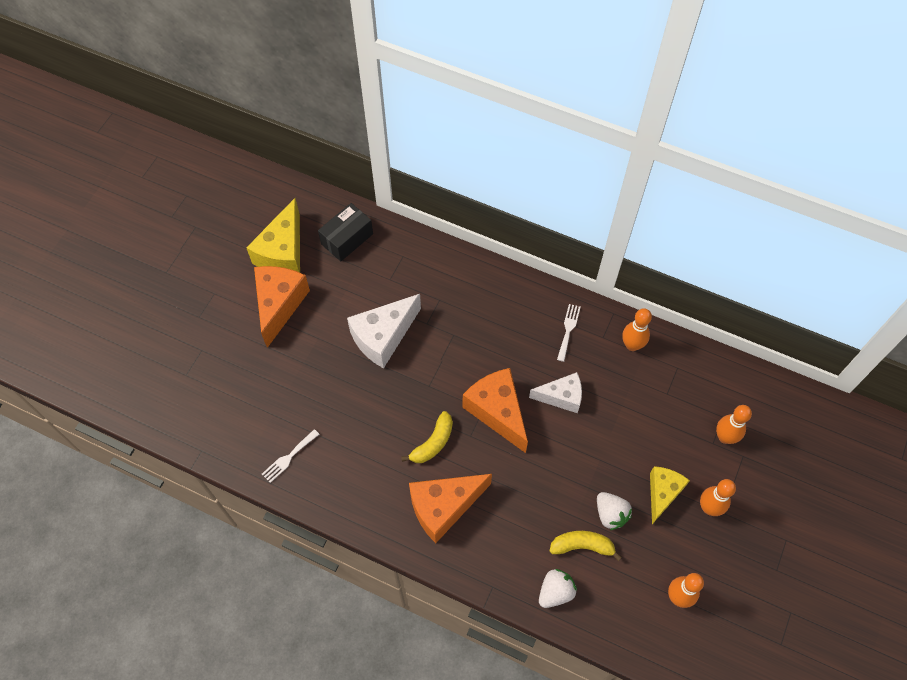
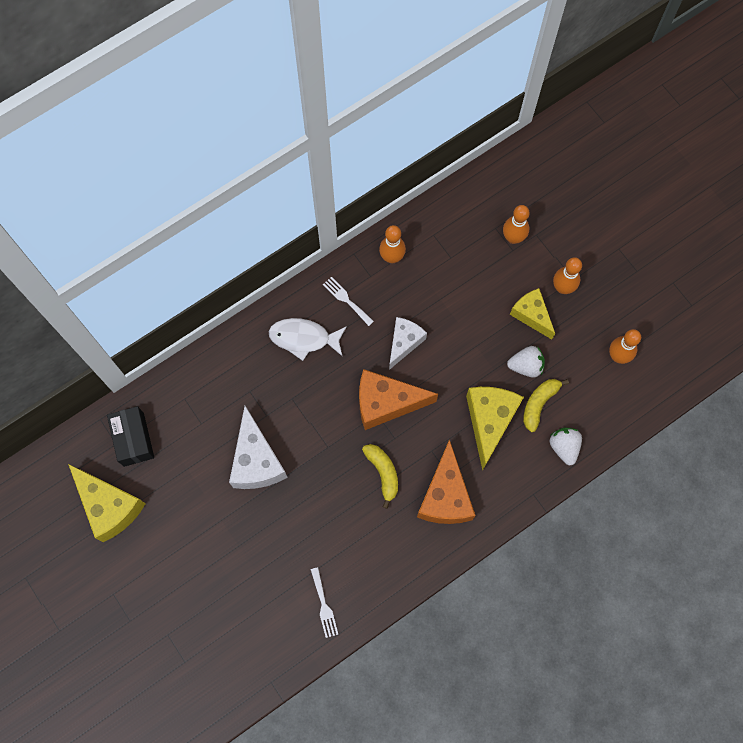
camera: 60 degrees left, 10 degrees up
orange cheese [254,266,310,348] -> none
none -> white fish [268,318,347,361]
none -> yellow cheese [466,387,524,471]

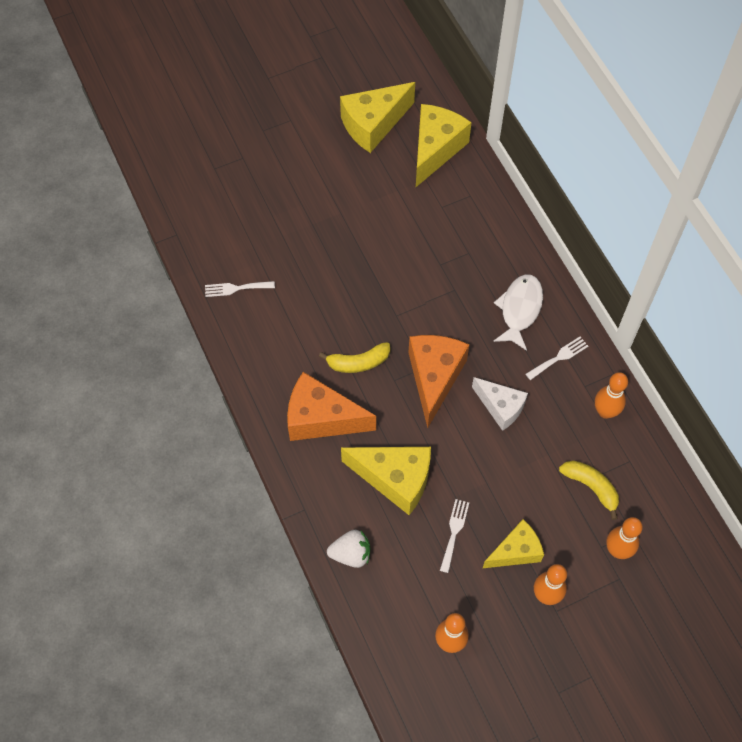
camera: 100 degrees right, 10 degrees down
black box [107,406,154,467] -> yellow cheese [416,104,472,187]
white cheese [229,406,288,489] -> none
white strawberry [507,346,545,378] -> white fork [440,499,469,573]
yellow banana [523,379,569,432] -> yellow banana moved to [559,460,619,520]

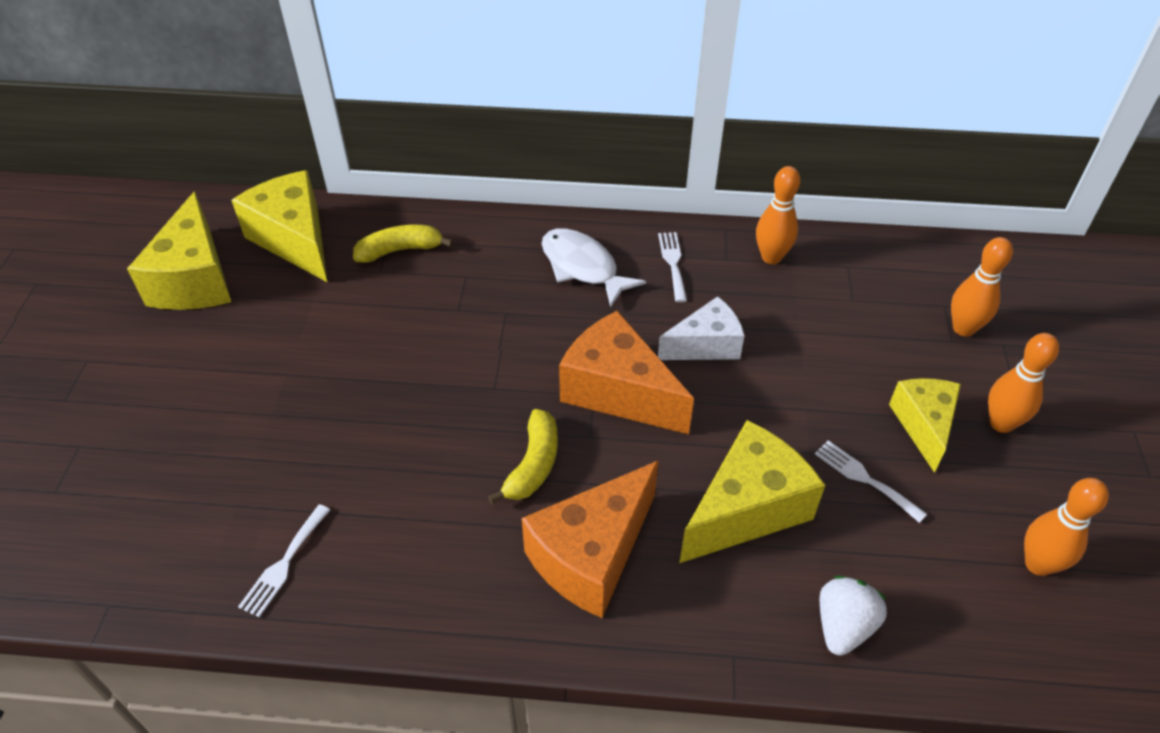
camera: 60 degrees left, 15 degrees down
yellow banana [559,460,619,520] -> yellow banana moved to [353,224,453,263]

